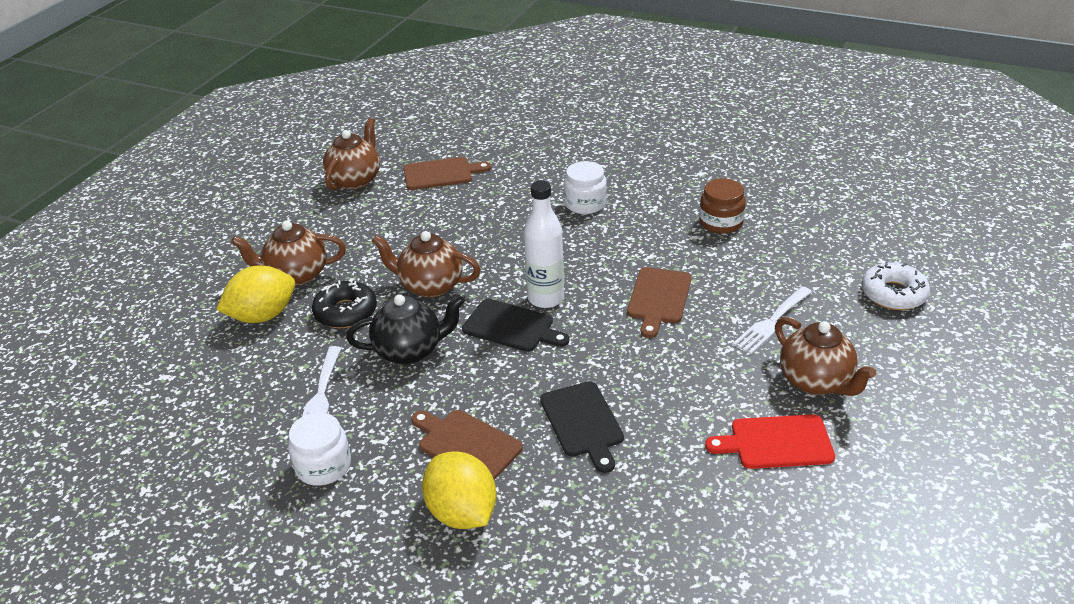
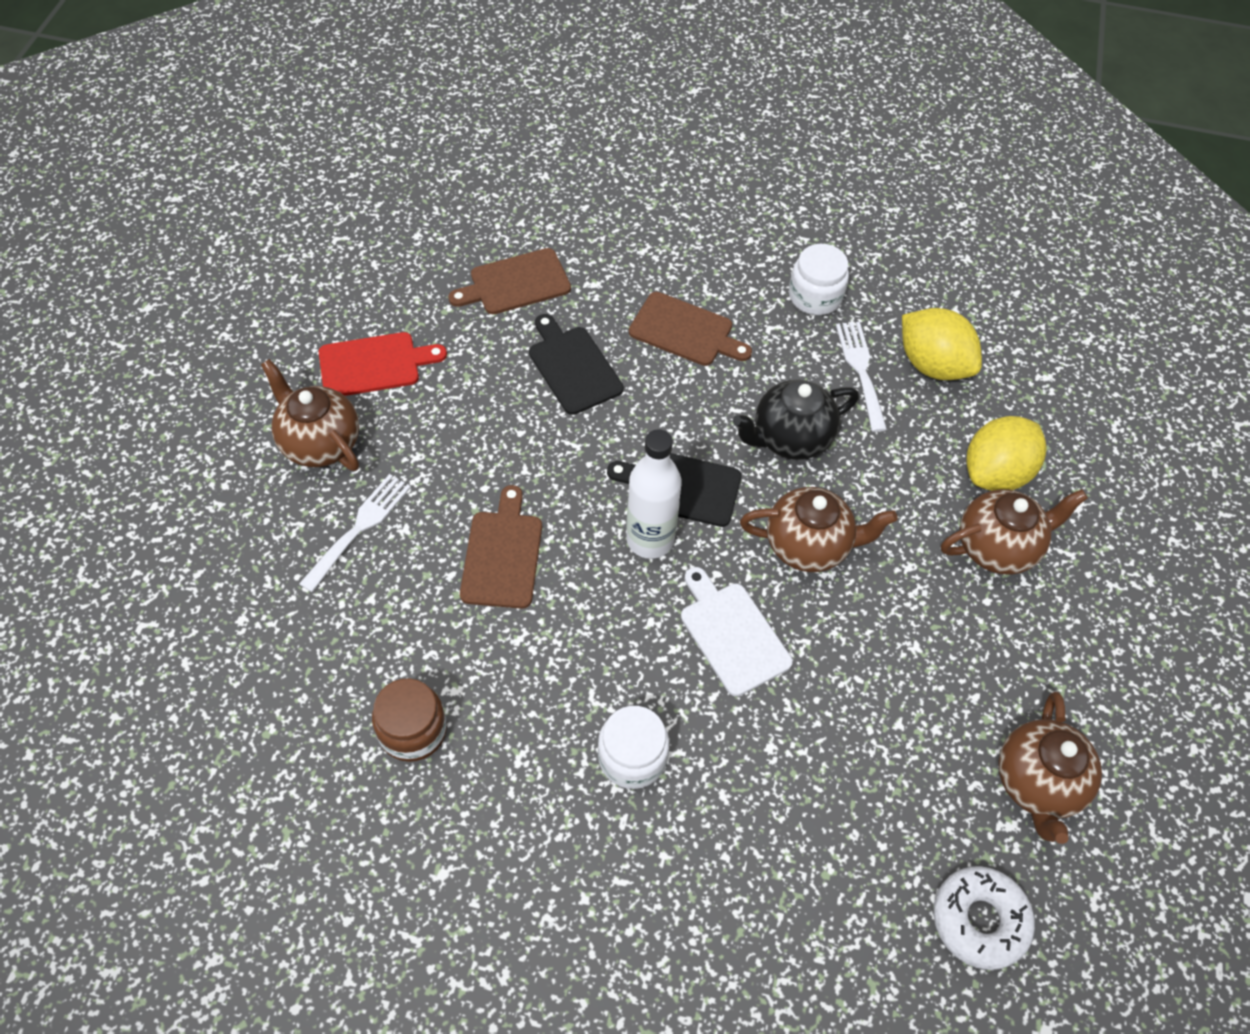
camera: 165 degrees right, 20 degrees up
black donut [312,280,377,328] -> none
brown cutting board [403,157,491,190] -> brown cutting board moved to [448,248,571,314]
yellow lemon [422,451,497,529] -> yellow lemon moved to [902,308,982,380]
white donut [861,262,930,310] -> white donut moved to [933,866,1035,970]
none -> white cutting board [681,567,792,696]

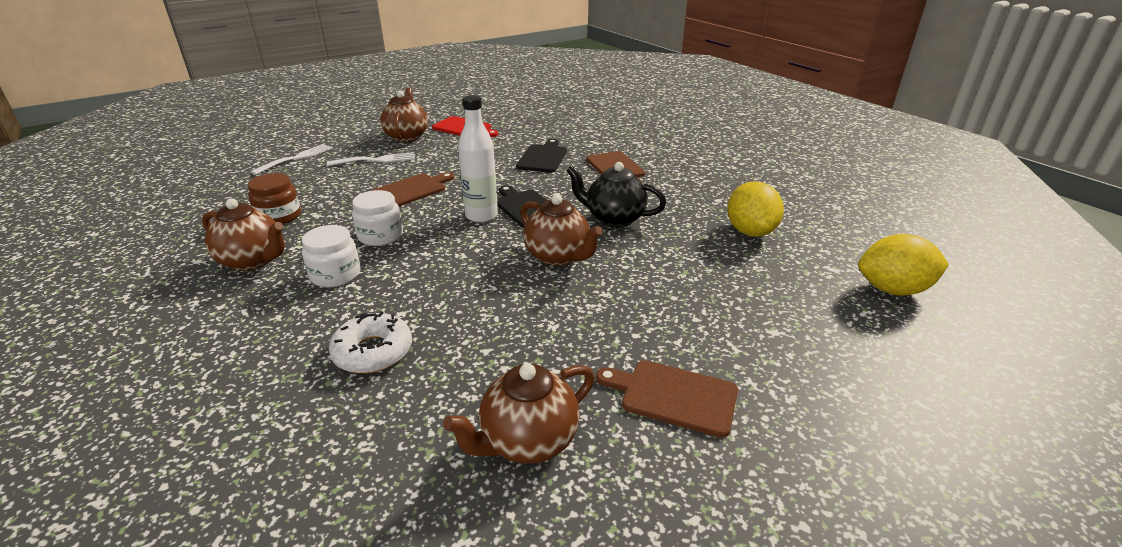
camera: 45 degrees right, 25 degrees down
brown cutting board [448,248,571,314] -> brown cutting board moved to [596,360,738,438]
white cutting board [681,567,792,696] -> none
white jar [789,244,849,315] -> white jar moved to [352,190,403,246]
white fork [836,322,887,432] -> white fork moved to [251,144,333,175]
white donut [933,866,1035,970] -> white donut moved to [329,312,412,373]
brown teapot [941,489,1088,575] -> brown teapot moved to [202,199,284,271]
yellow lemon [966,416,1046,491] -> yellow lemon moved to [858,234,949,296]

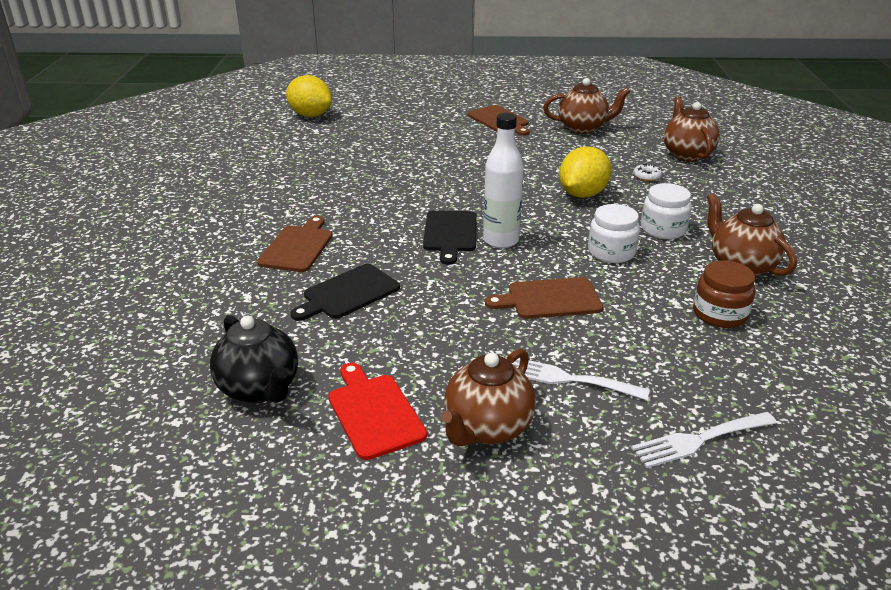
camera: 145 degrees left, 0 degrees up
white donut [329,312,412,373] -> white donut [633,164,662,181], size x0.52
brown teapot [520,194,603,266] -> brown teapot moved to [664,96,720,161]
black teapot [566,162,666,228] -> black teapot moved to [210,315,298,403]
yellow lemon [727,181,784,237] -> yellow lemon moved to [559,146,611,198]

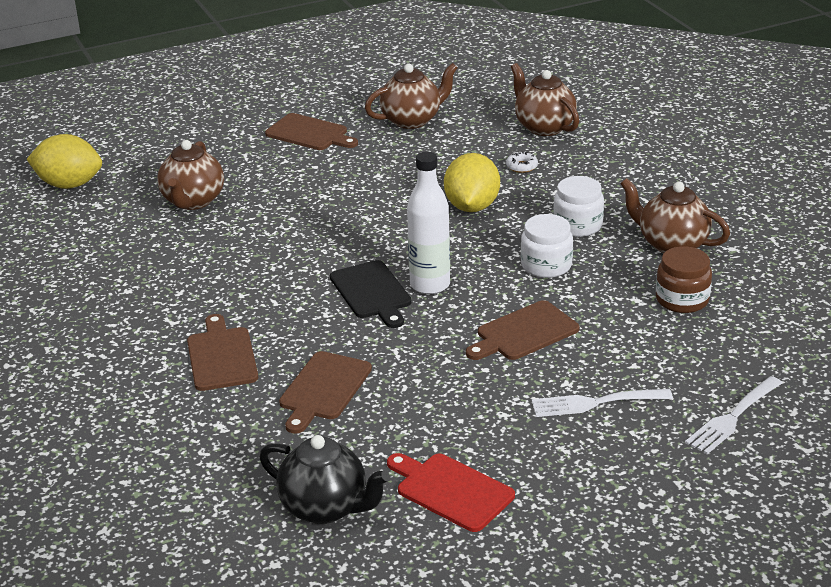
camera: 25 degrees left, 0 degrees up
black cutting board [291,264,400,321] -> brown cutting board [279,351,372,434]
brown teapot [441,349,536,446] -> brown teapot moved to [157,140,224,210]

